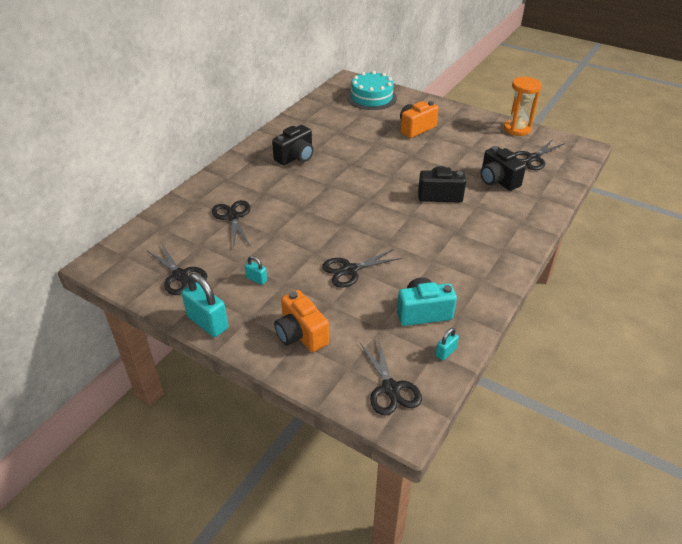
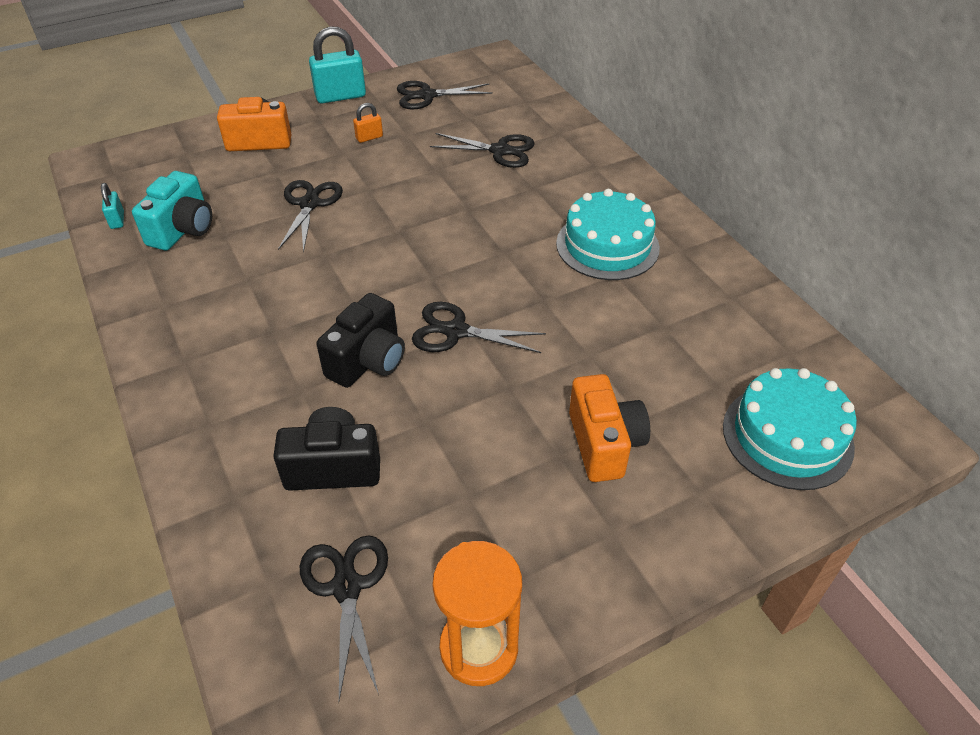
camera: 120 degrees right, 5 degrees up
turquoise padlock [245,256,267,285] -> orange padlock [353,103,383,143]
black camera [272,125,313,165] -> turquoise cake [556,189,660,280]
black scissors [360,338,422,416] -> black scissors moved to [412,302,546,353]

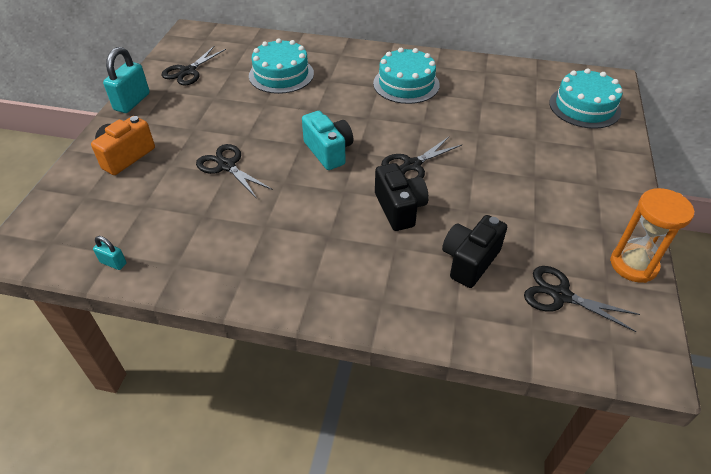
camera: 50 degrees left, 0 degrees up
turquoise camera [132,171,212,250] -> turquoise camera moved to [302,111,353,170]
orange padlock [353,103,383,143] -> none
black scissors [430,133,535,168] -> turquoise cake [249,38,314,94]
orange camera [569,374,650,482] -> none

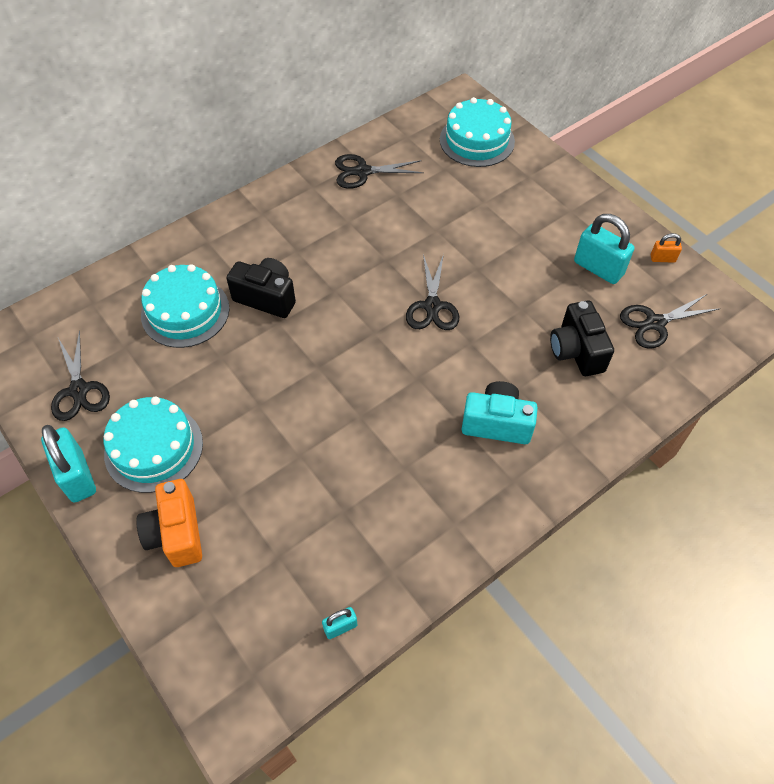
camera: 50 degrees left, 10 degrees up
black scissors [196,144,273,199] -> black scissors moved to [335,154,424,189]
turquoise camera [302,111,353,170] -> turquoise camera moved to [462,381,538,444]
turquoise cake [373,48,440,104] -> turquoise cake moved to [104,397,203,493]
black camera [375,163,429,231] -> black camera moved to [226,258,296,318]
orange hourglass [610,188,694,283] -> orange padlock [651,233,682,263]
none -> turquoise padlock [574,214,634,284]

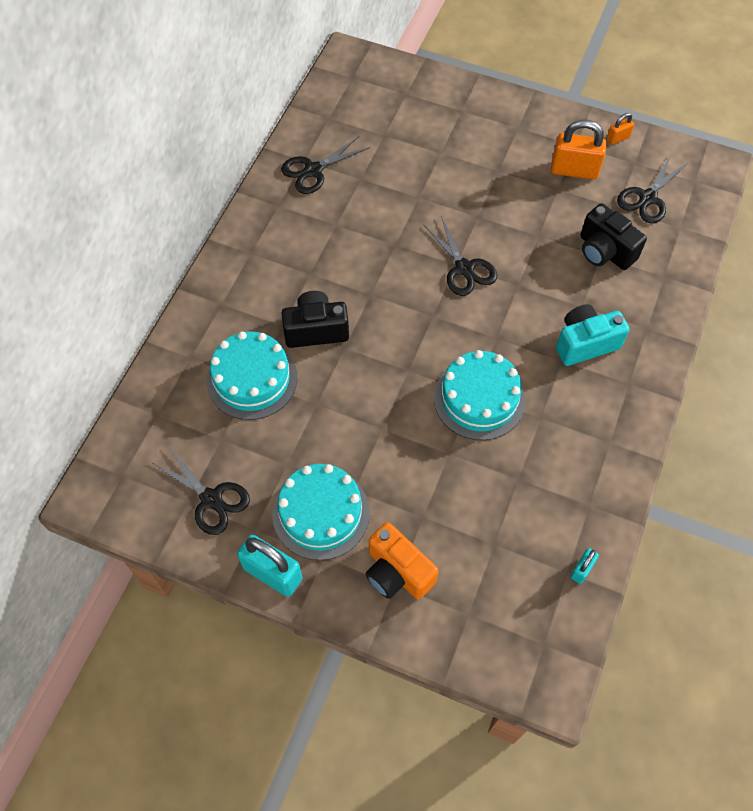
camera: 30 degrees left, 5 degrees up
turquoise cake [440,97,515,167] -> turquoise cake moved to [434,350,525,440]
turquoise padlock [574,214,634,284] -> orange padlock [551,120,606,180]

